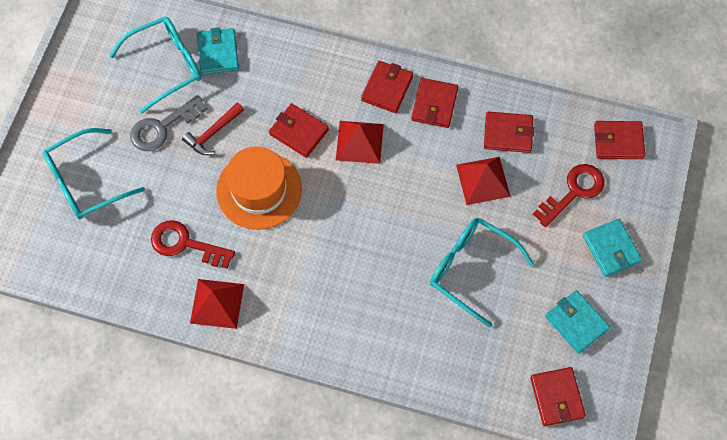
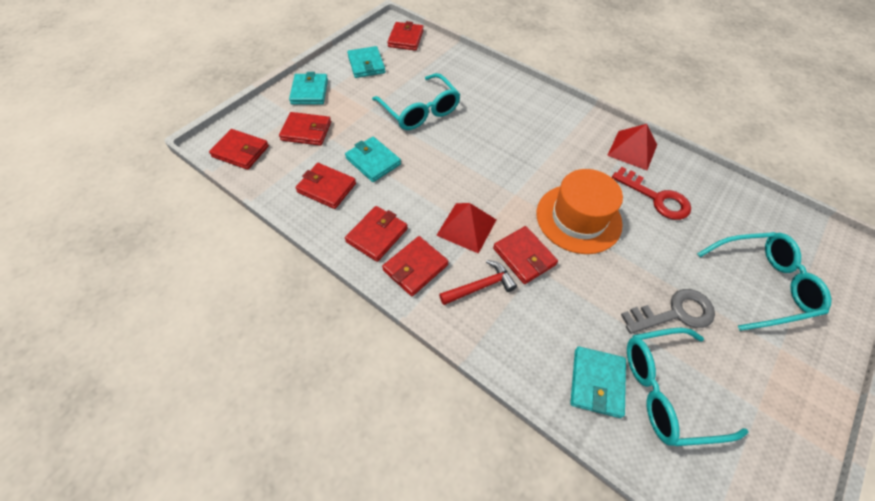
camera: 160 degrees left, 10 degrees down
red hammer [182,103,244,155] -> red hammer moved to [439,260,517,305]
red pyramid [456,157,511,205] -> turquoise wallet [345,137,401,182]
red key [533,164,604,227] -> red wallet [279,112,331,146]

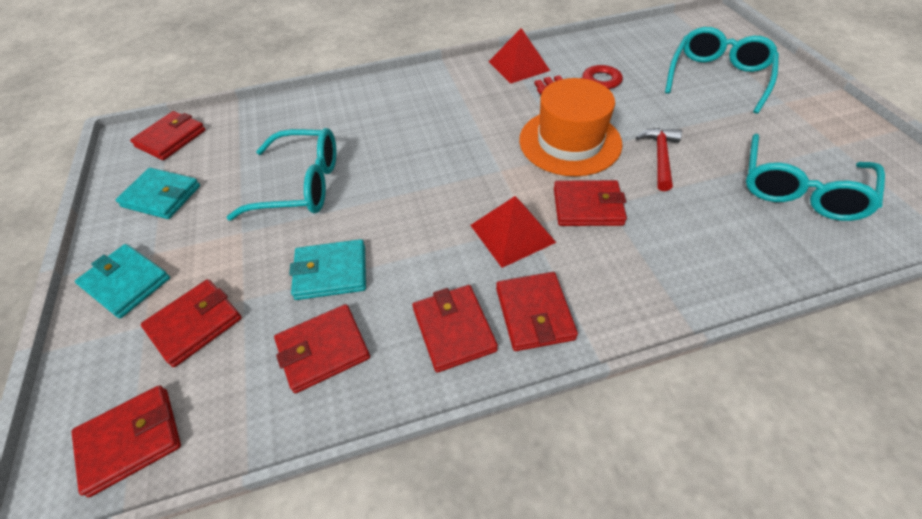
camera: 50 degrees left, 5 degrees down
red wallet [387,21,424,51] -> red wallet turned 75 degrees clockwise [130,111,206,160]
red hammer [439,260,517,305] -> red hammer moved to [636,128,682,191]
turquoise wallet [570,346,626,418] -> none
grey key [621,289,715,334] -> none

